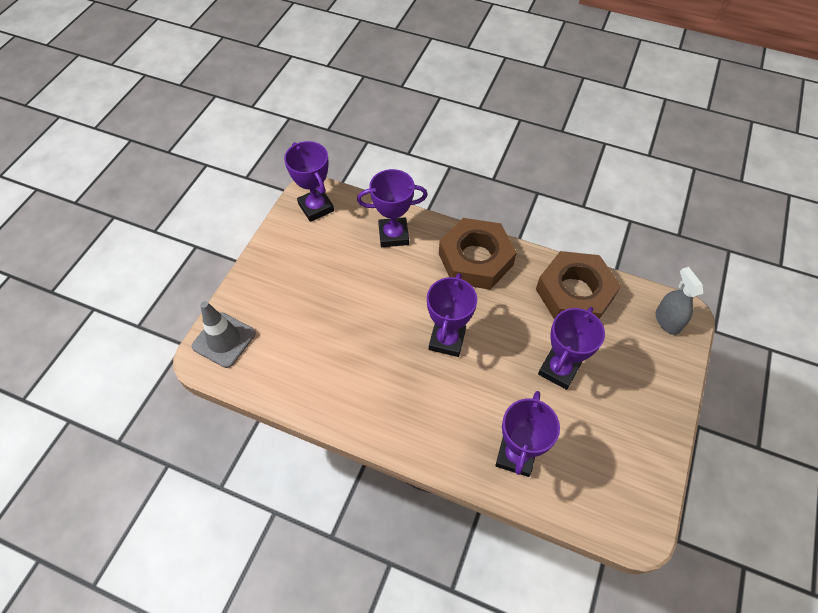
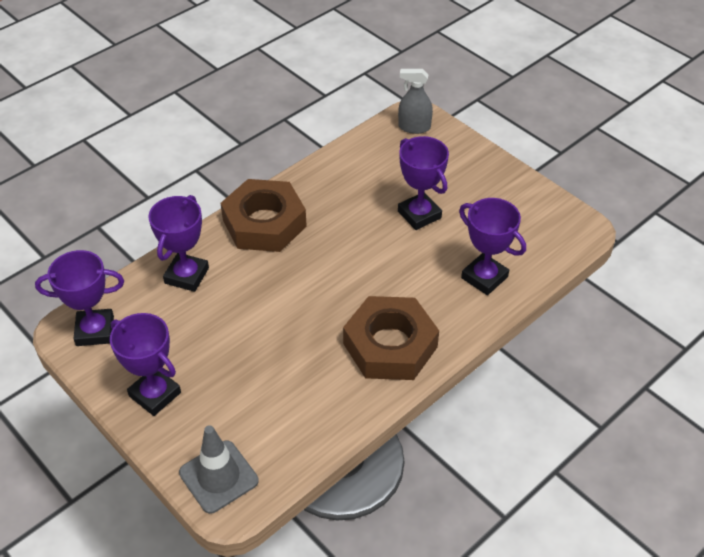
camera: 65 degrees left, 10 degrees down
purple trophy [427,273,477,357] -> purple trophy moved to [110,313,181,416]
brown nut [536,251,621,319] -> brown nut moved to [343,296,439,380]

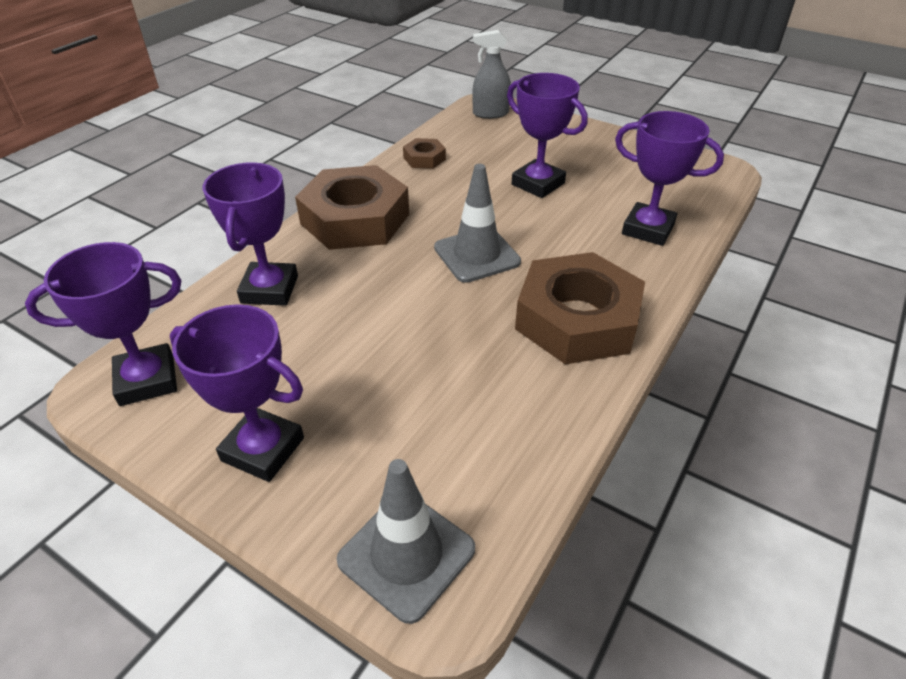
camera: 15 degrees left, 5 degrees down
none -> brown nut [403,138,446,169]
none -> grey traffic cone [434,164,521,283]

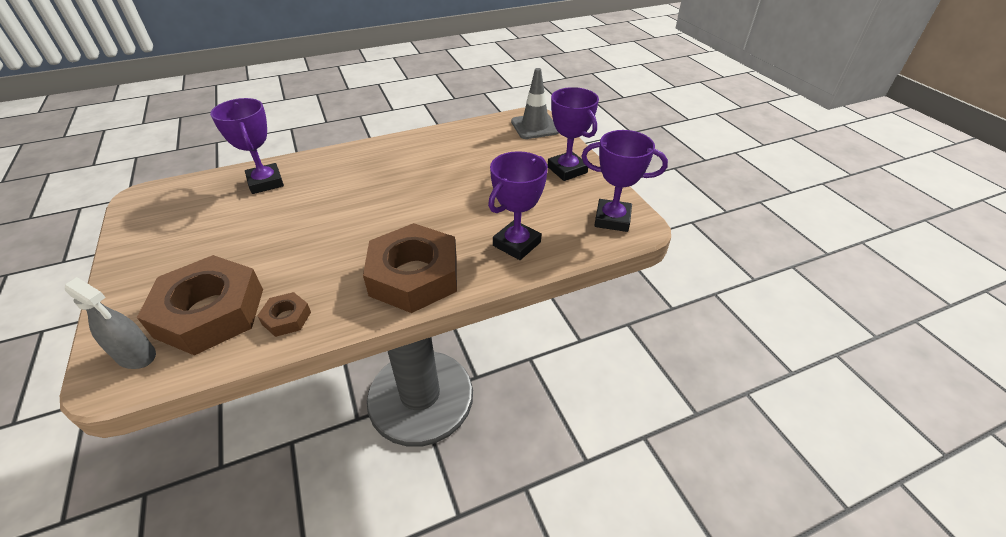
camera: 145 degrees left, 0 degrees up
grey traffic cone [434,164,521,283] -> none
purple trophy [507,73,587,198] -> none
brown nut [515,252,645,364] -> brown nut moved to [137,255,263,355]

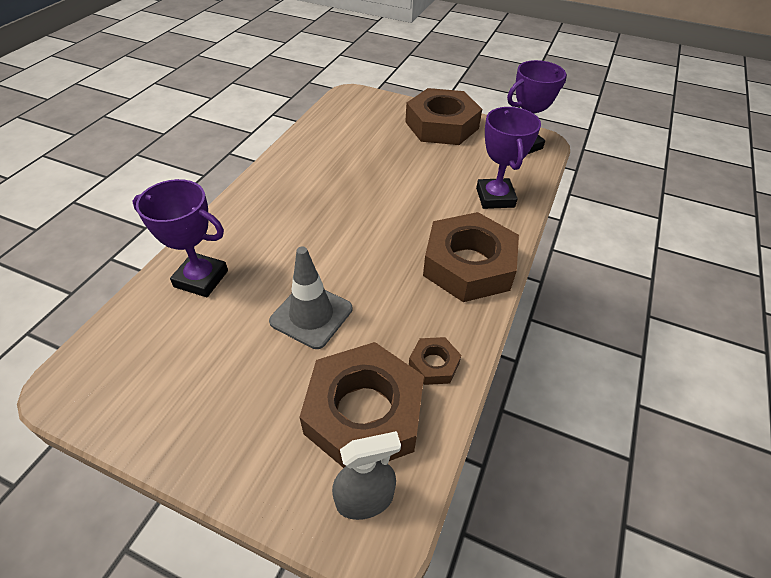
camera: 45 degrees left, 5 degrees up
grey traffic cone [511,68,559,139] -> grey traffic cone moved to [269,246,352,349]
purple trophy [548,87,599,181] -> brown nut [405,88,482,145]

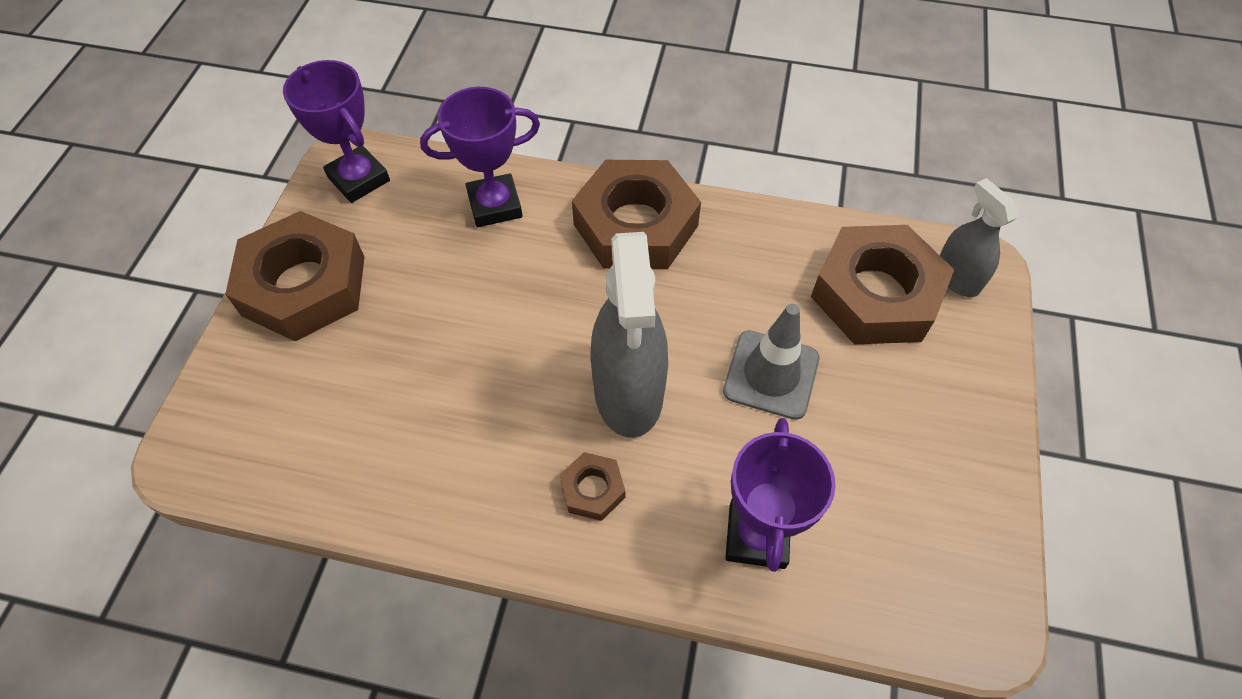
camera: 100 degrees left, 10 degrees up
brown nut [409,337,461,385] -> brown nut moved to [560,452,625,521]
none -> grey spray bottle [591,232,668,438]

